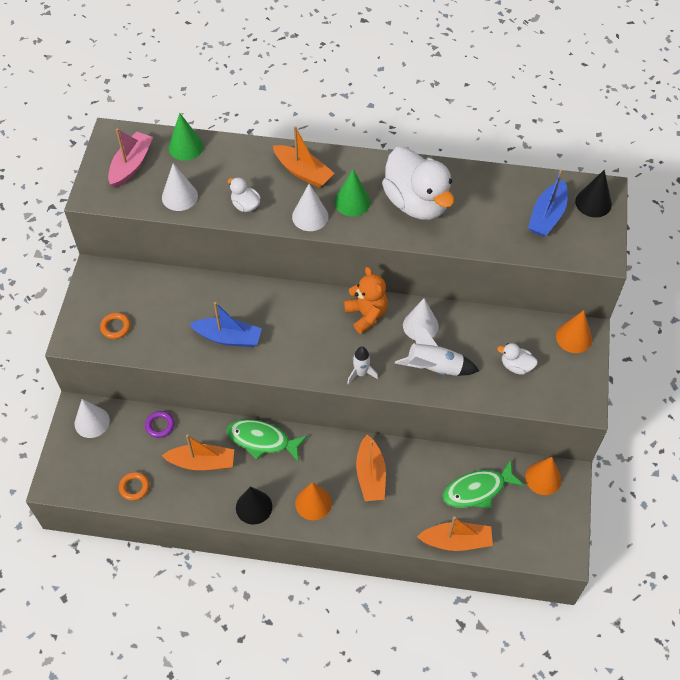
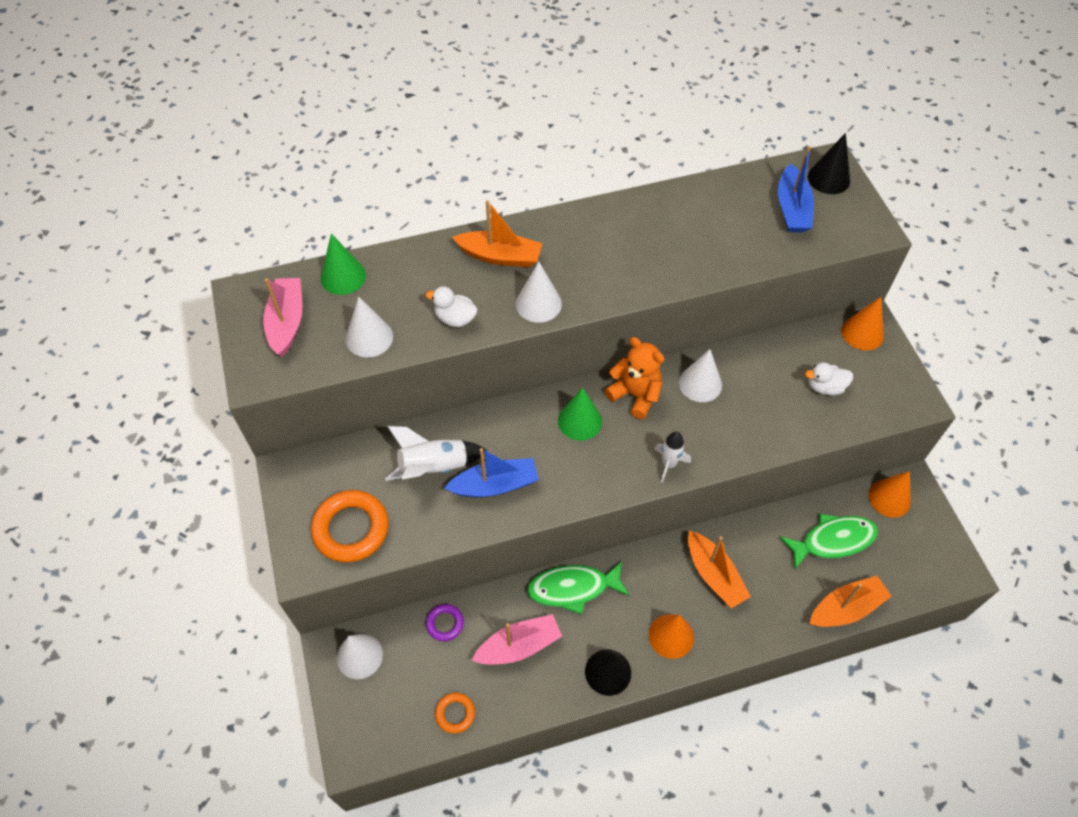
camera: 25 degrees left, 0 degrees up
orange ring [100,312,131,339] -> orange ring [311,490,389,563], size x1.92
orange boat [162,434,234,471] -> pink boat [472,614,562,665]
green cone [334,169,371,216] -> green cone moved to [558,387,602,441]
white duck [382,147,454,220] -> none
white rocket [395,323,479,376] -> white rocket moved to [385,426,488,481]
green fish [443,460,524,509] -> green fish turned 150 degrees counterclockwise [780,514,878,570]

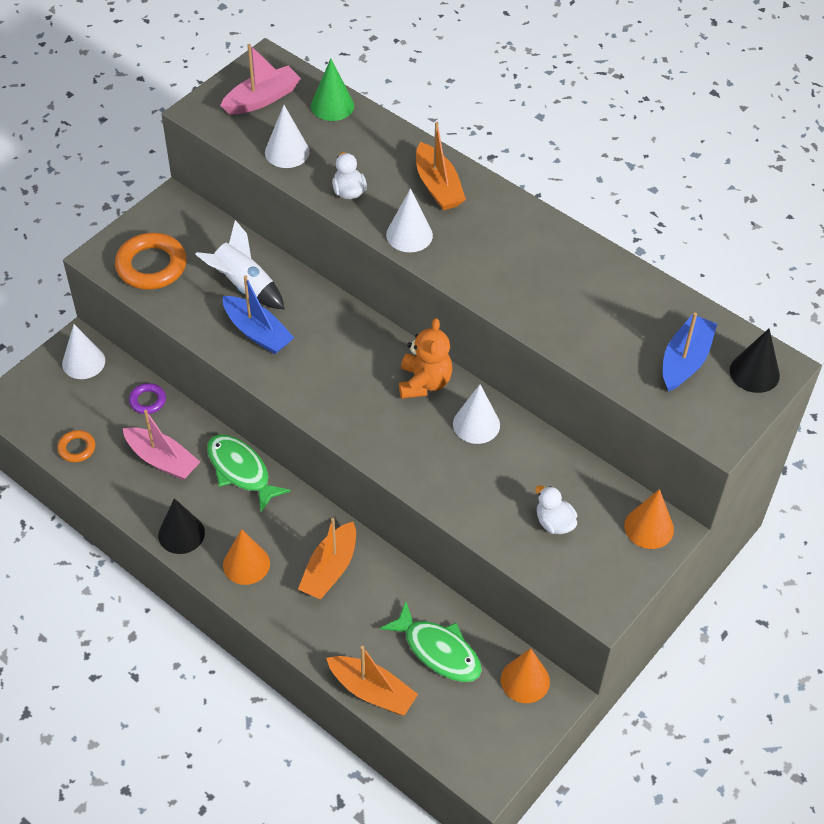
camera: 55 degrees right, 5 degrees down
green cone [558,387,602,441] -> none
white rocket [655,432,691,483] -> none
blue boat [778,146,814,232] -> blue boat turned 150 degrees clockwise [663,313,717,392]

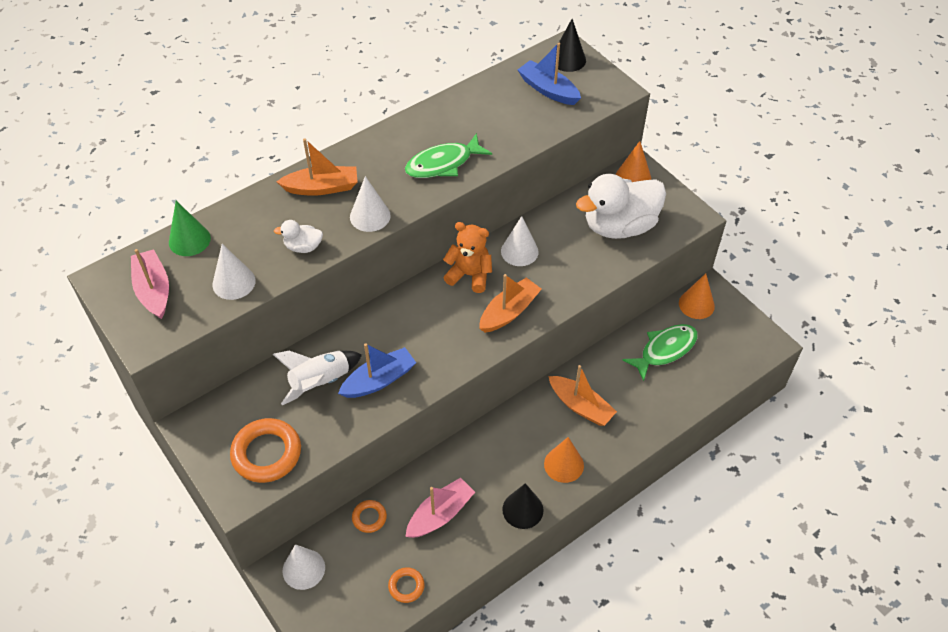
camera: 75 degrees left, 0 degrees up
purple ring [129,383,166,414] -> orange ring [352,500,387,533]
green fish [207,435,291,512] -> green fish moved to [405,133,492,178]
orange boat [326,646,418,716] -> orange boat moved to [479,274,542,333]
white duck [535,485,577,534] -> white duck [576,174,666,239], size x2.31

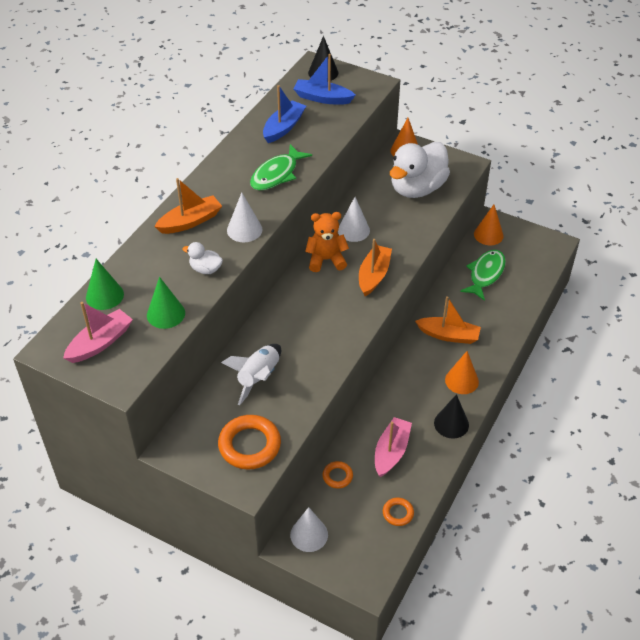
camera: 25 degrees left, 5 degrees down
pink boat [131,249,169,319] -> pink boat turned 90 degrees clockwise [63,302,133,363]
white cone [212,244,256,300] -> green cone [147,277,185,329]
white duck [274,220,323,253] -> white duck turned 45 degrees clockwise [182,242,223,274]
blue boat [338,343,416,398] -> blue boat moved to [263,85,306,143]

